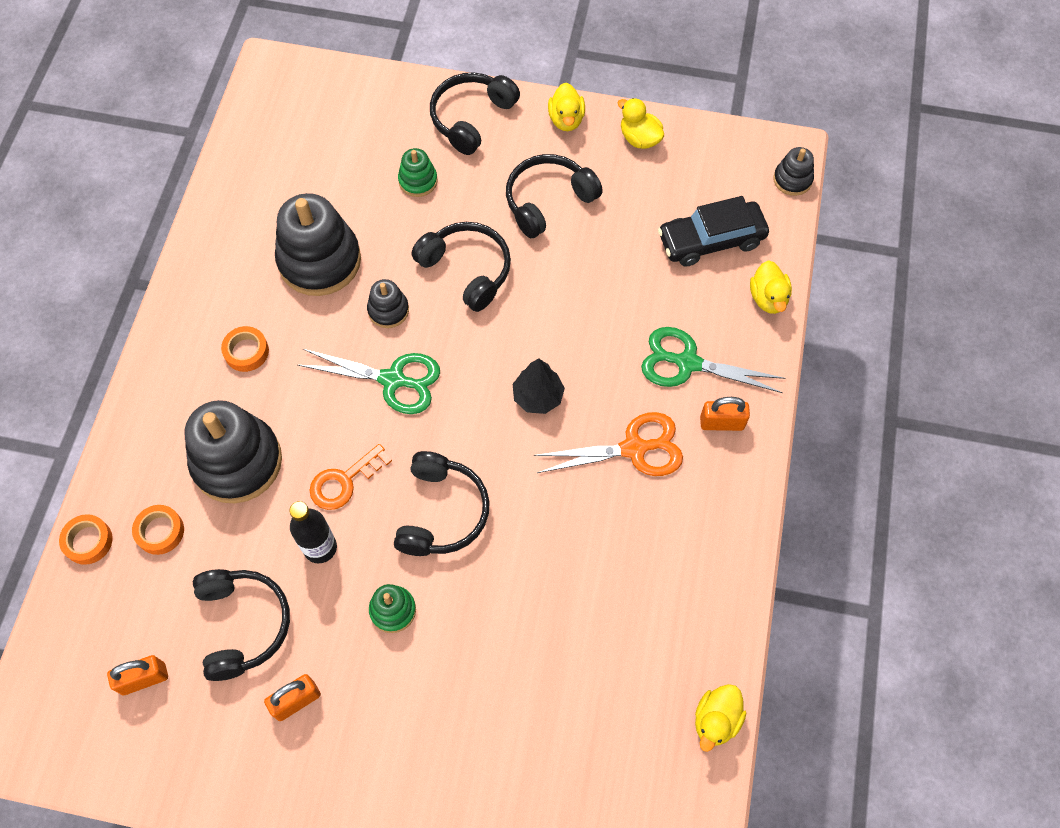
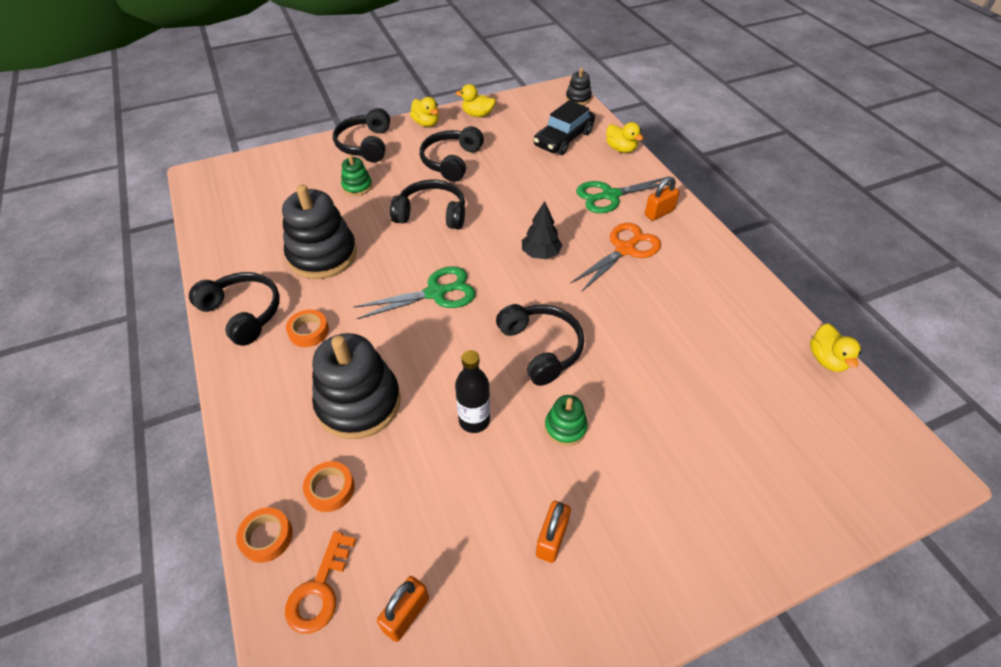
camera: 35 degrees left, 15 degrees down
black headphones [193,569,290,681] -> black headphones moved to [189,272,280,346]
orange key [309,444,392,510] -> orange key moved to [285,531,356,634]
black stacking toy [367,279,409,328] -> none

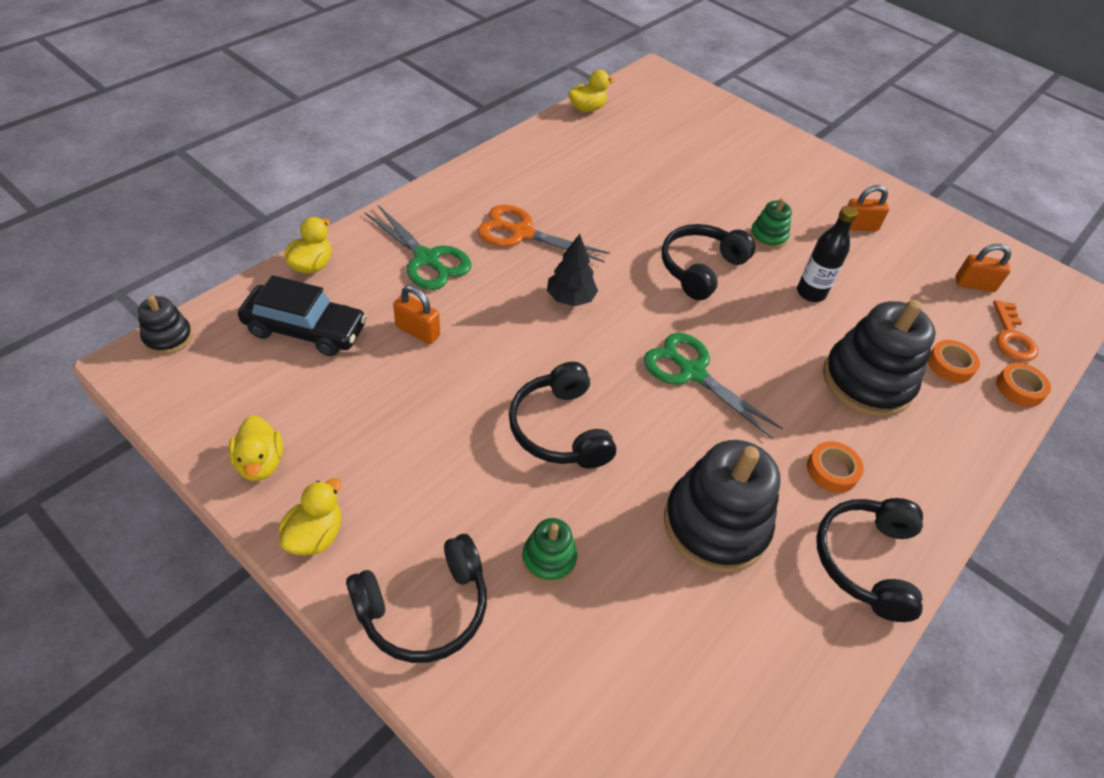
camera: 120 degrees left, 0 degrees up
orange key [285,531,356,634] -> orange key turned 105 degrees clockwise [993,300,1038,362]
black headphones [420,126,484,182] -> none
orange padlock [645,177,680,221] -> orange padlock moved to [393,285,440,344]

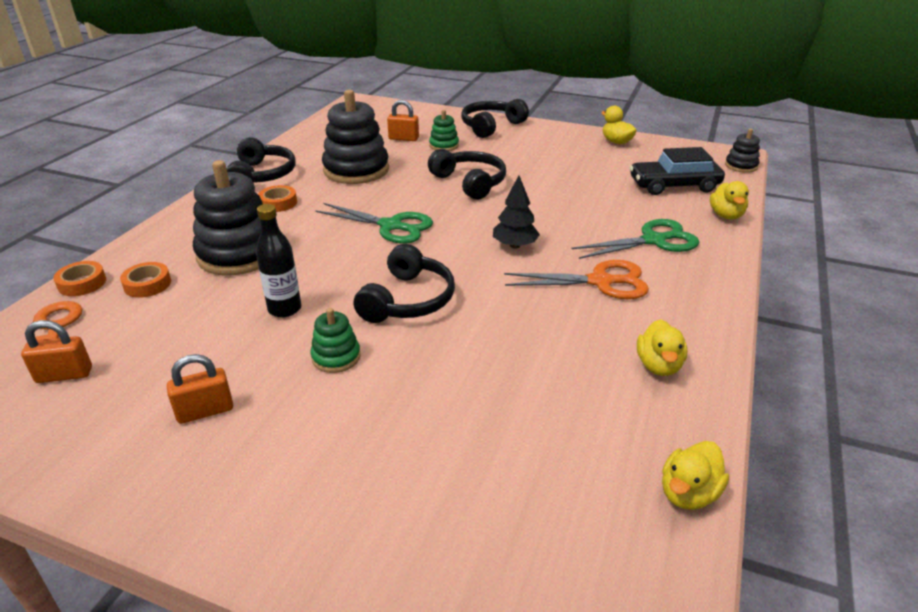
camera: 165 degrees right, 15 degrees down
yellow duck [279,478,341,556] -> yellow duck moved to [637,319,687,376]
green scissors [364,205,471,290] -> green scissors turned 135 degrees clockwise [571,219,699,259]
orange padlock [393,285,440,344] -> orange padlock moved to [387,100,419,141]

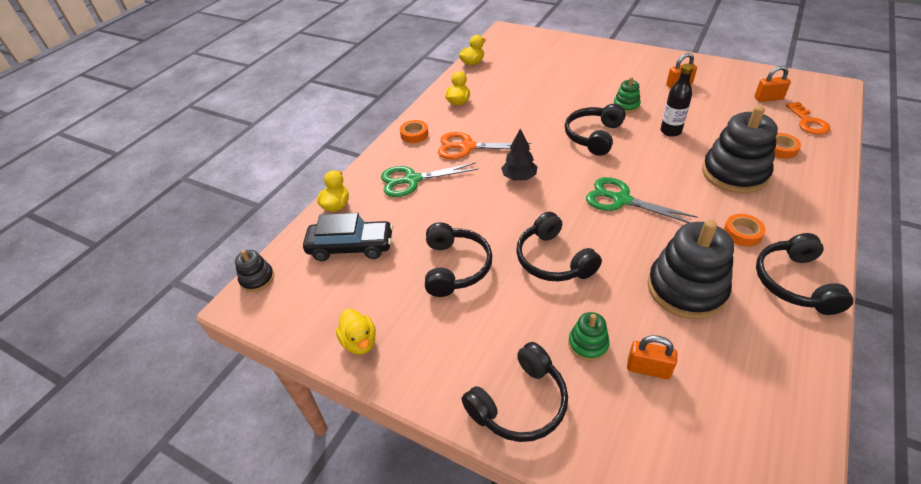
camera: 170 degrees left, 10 degrees up
orange tape [53,261,106,296] -> orange tape moved to [400,120,428,143]
none -> black headphones [425,222,493,297]

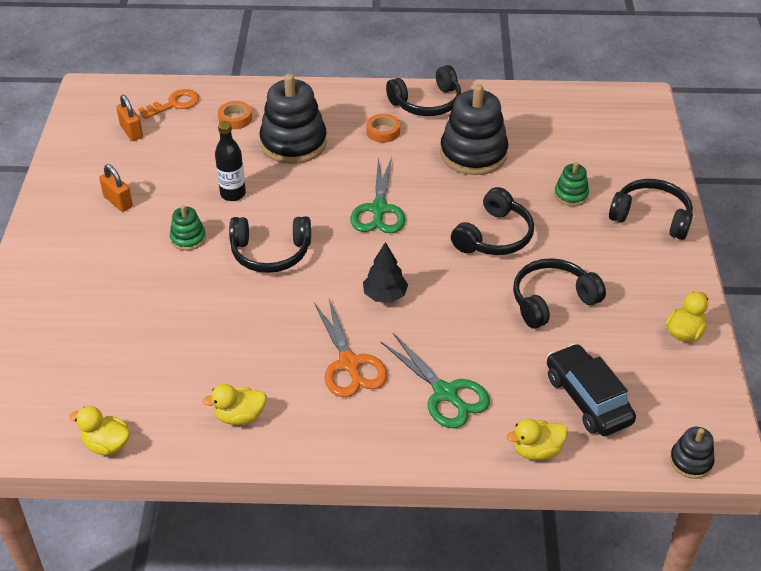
camera: 120 degrees left, 0 degrees up
orange tape [400,120,428,143] -> none
orange padlock [627,335,678,379] -> none

